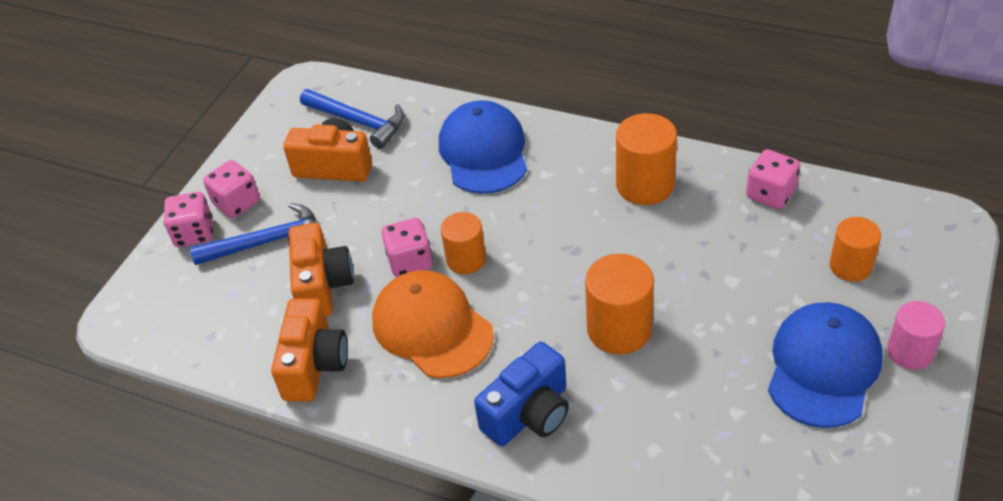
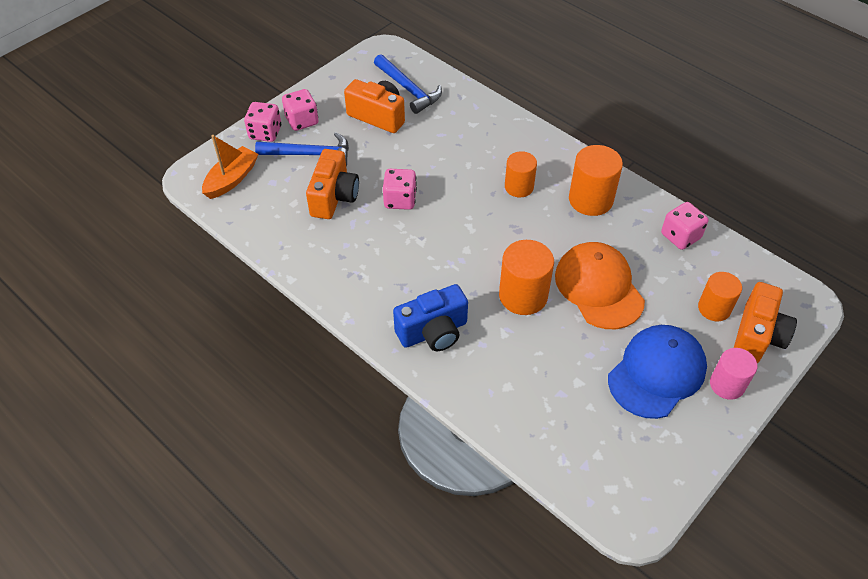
camera: 15 degrees right, 5 degrees up
orange camera [271,298,348,402] -> orange camera moved to [734,282,797,363]
orange cap [372,270,494,378] -> orange cap moved to [555,242,645,329]
blue cap [439,100,527,194] -> none
orange cylinder [441,212,486,274] -> orange cylinder moved to [505,151,537,197]
none -> orange boat [202,135,259,199]

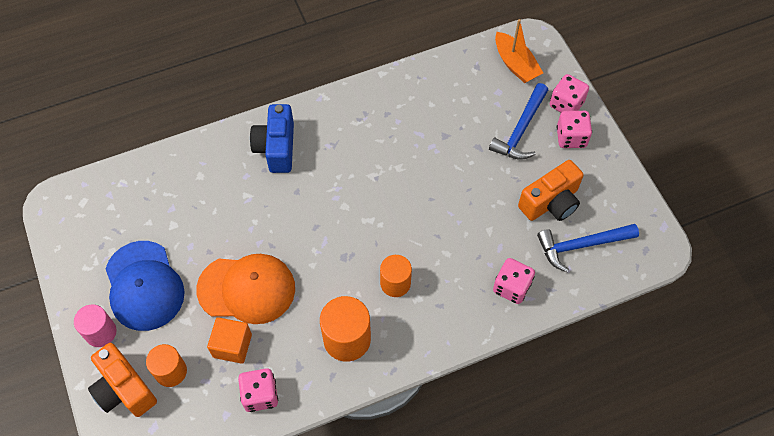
camera: 115 degrees right, 10 degrees up
orange camera [306,149,359,219] -> none
pink dice [383,169,417,210] -> pink dice moved to [493,258,535,304]
orange cylinder [499,240,554,315] -> none
none -> orange cube [207,317,252,364]

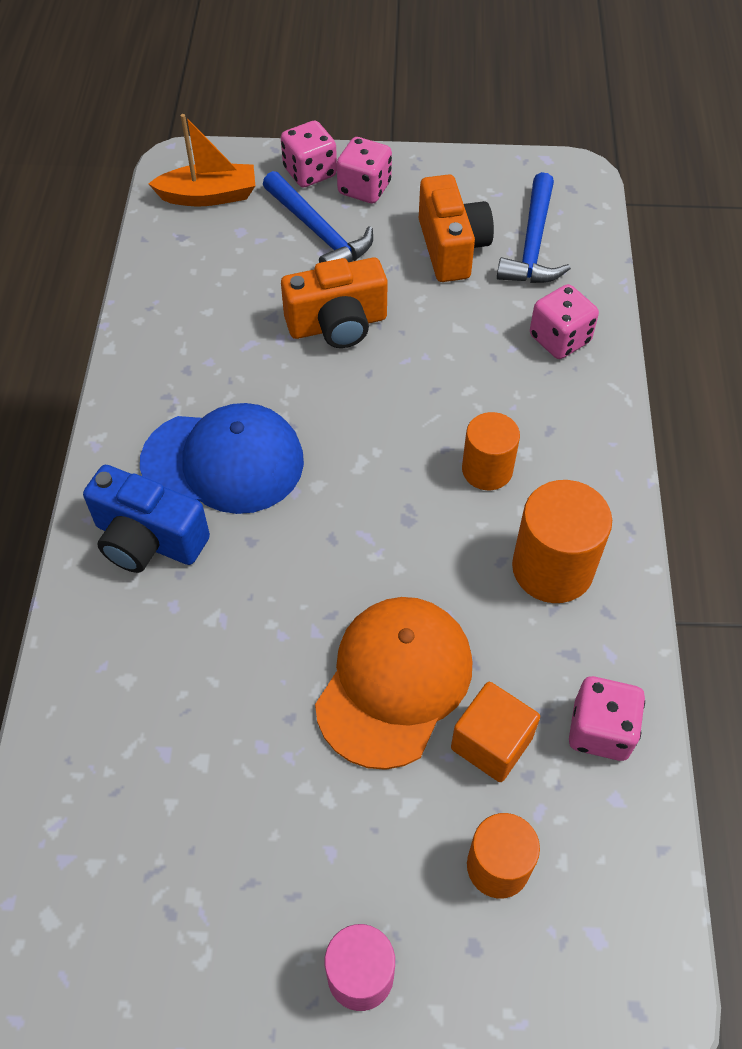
camera: 65 degrees left, 5 degrees down
orange camera [88,343,157,417] -> orange camera moved to [281,257,388,348]
blue cap [105,241,185,331] -> blue cap moved to [140,403,304,514]

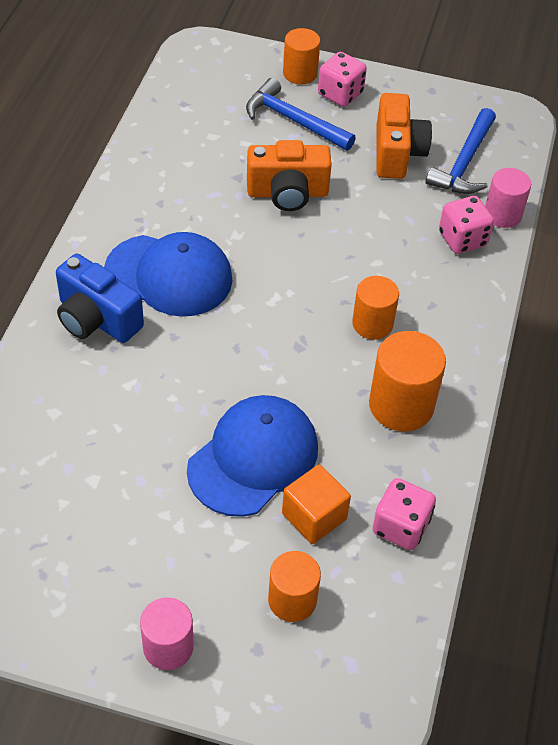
camera: 10 degrees right, 5 degrees down
orange boat [148,114,255,206] -> none
blue hammer [263,171,373,263] -> blue hammer turned 150 degrees clockwise [246,78,356,151]
pink dice [281,121,337,187] -> orange cylinder [283,28,320,84]
orange cap [315,597,472,770] -> blue cap [187,395,318,517]
none -> pink cylinder [485,168,531,228]

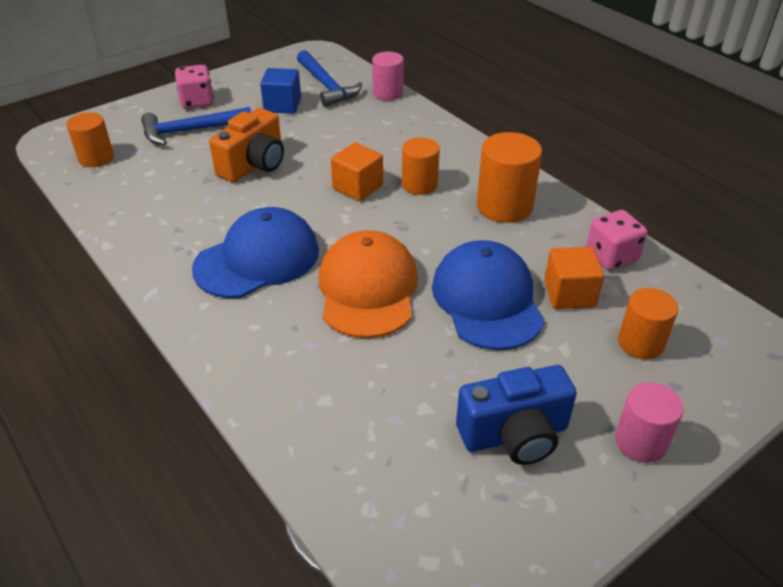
camera: 50 degrees left, 10 degrees down
blue camera [56,253,144,343] -> blue camera moved to [456,365,577,465]
orange cylinder [283,28,320,84] -> orange cylinder moved to [66,112,114,167]
orange camera [376,93,432,179] -> blue cube [260,68,301,114]
pink dice [439,196,494,254] -> none
none -> orange cap [318,230,418,338]
none -> orange cube [331,142,383,201]

